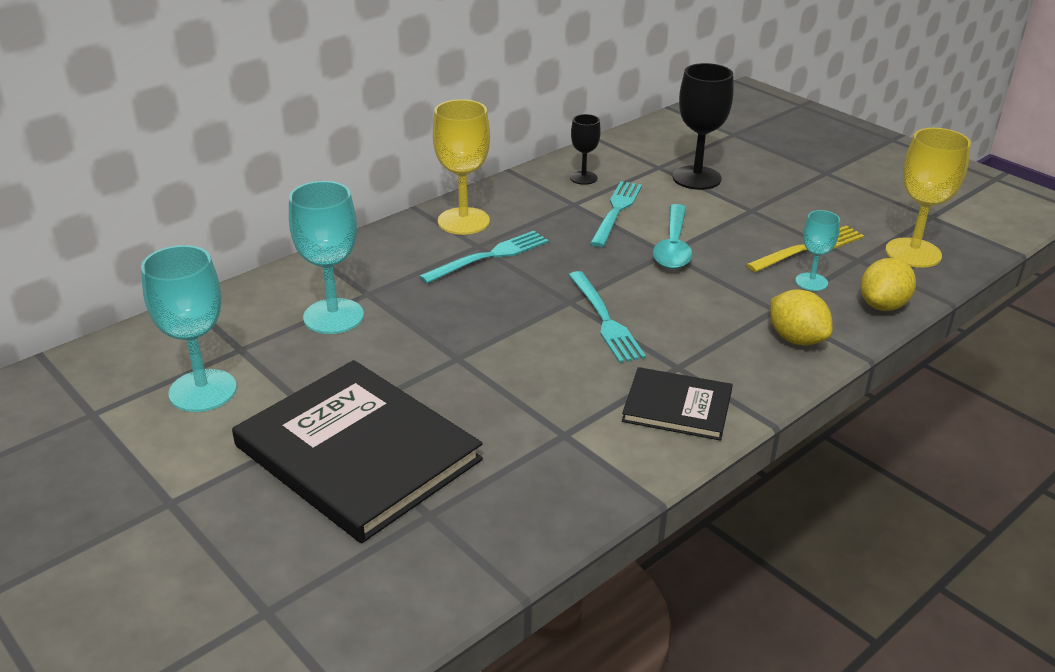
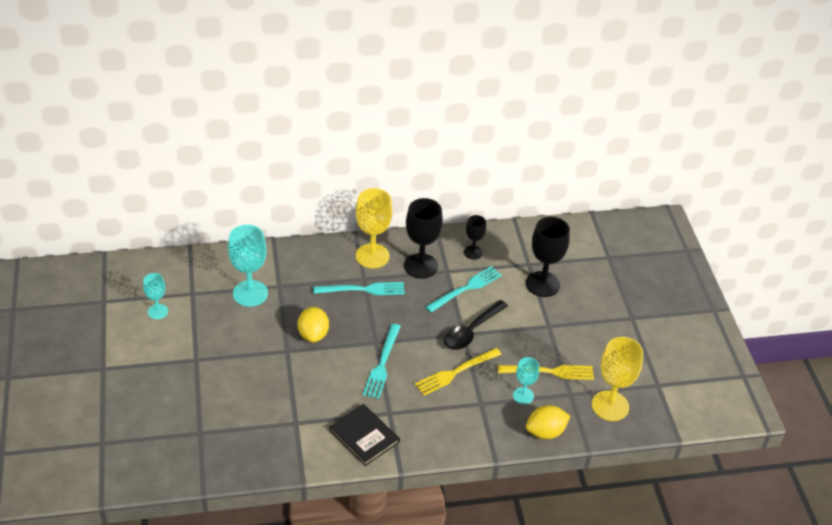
camera: 30 degrees right, 10 degrees up
turquoise goblet [141,245,237,412] -> turquoise goblet [143,273,168,319], size x0.57
black book [232,360,483,543] -> none
turquoise spoon [653,204,692,269] -> black spoon [444,300,508,350]
yellow lemon [770,289,832,345] -> yellow lemon moved to [297,307,329,342]
none -> black goblet [404,198,443,279]
none -> yellow fork [415,348,502,396]

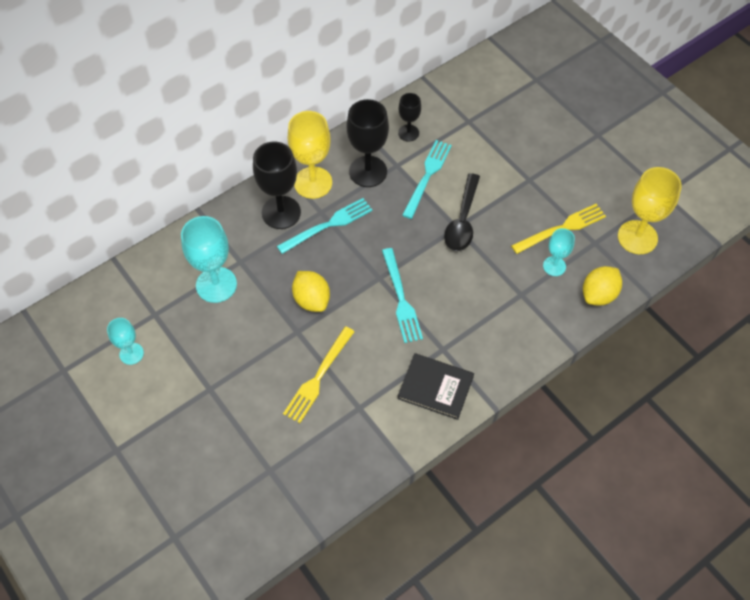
camera: 25 degrees left, 15 degrees up
yellow fork [415,348,502,396] -> yellow fork moved to [283,326,355,423]
black goblet [526,217,570,297] -> black goblet moved to [253,141,301,229]

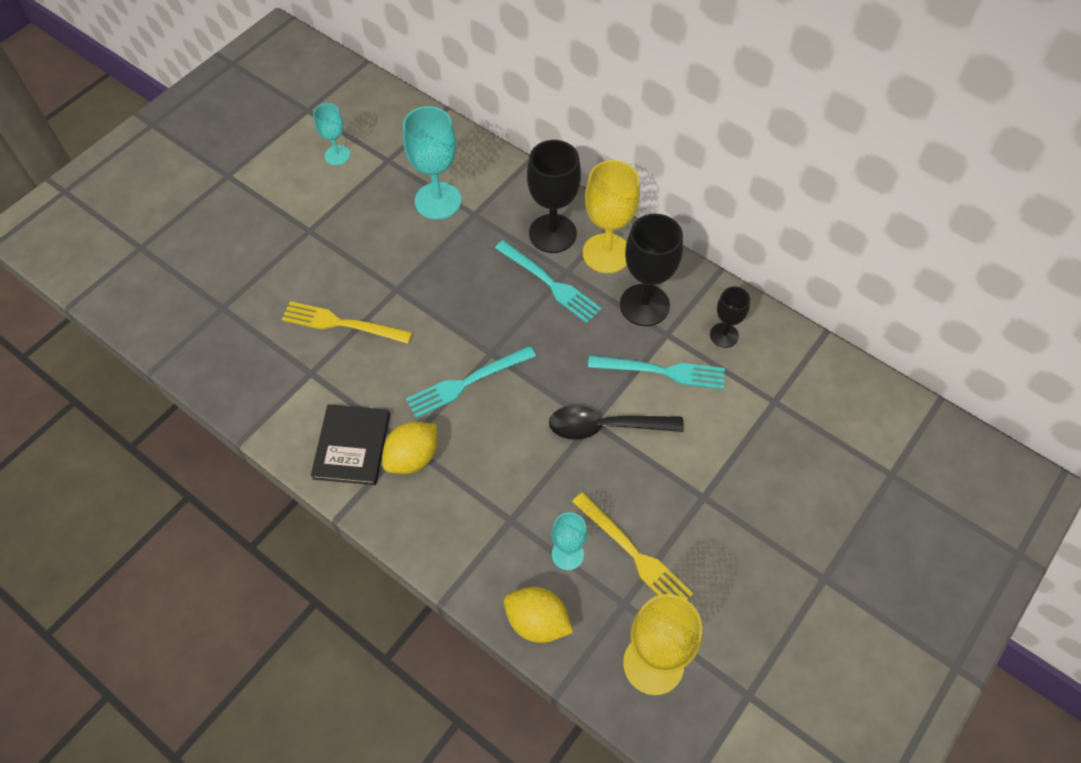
camera: 75 degrees right, 0 degrees up
yellow lemon [292,271,330,312] -> yellow lemon moved to [382,422,437,474]

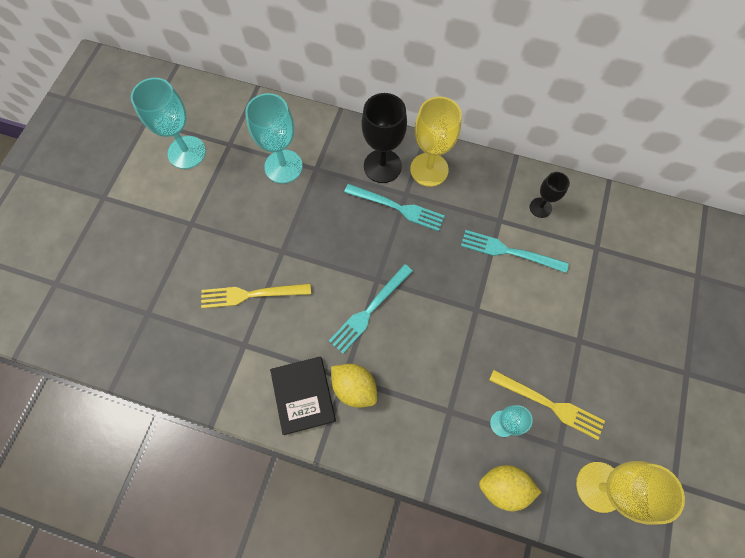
camera: 20 degrees left, 10 degrees up
turquoise goblet [313,103,350,165] -> turquoise goblet [131,78,206,169], size x1.77
yellow lemon [382,422,437,474] -> yellow lemon turned 75 degrees counterclockwise [331,364,377,408]
black spoon [549,405,684,440] -> none
turquoise fork [588,356,725,389] -> turquoise fork turned 150 degrees counterclockwise [461,230,569,273]
black goblet [620,214,683,326] -> none

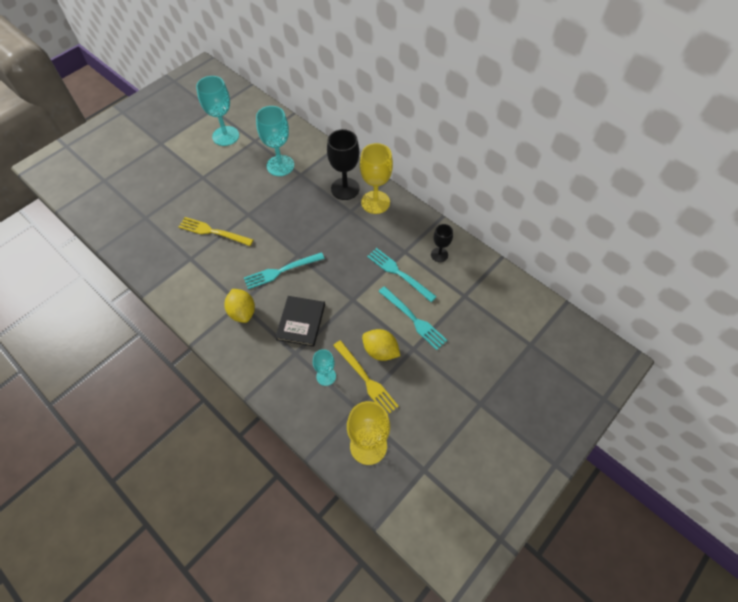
camera: 25 degrees right, 10 degrees down
black book [270,356,336,435] -> black book moved to [275,296,325,347]
turquoise fork [344,184,445,231] -> turquoise fork moved to [378,286,447,350]
yellow lemon [479,465,541,511] -> yellow lemon moved to [362,329,400,361]

